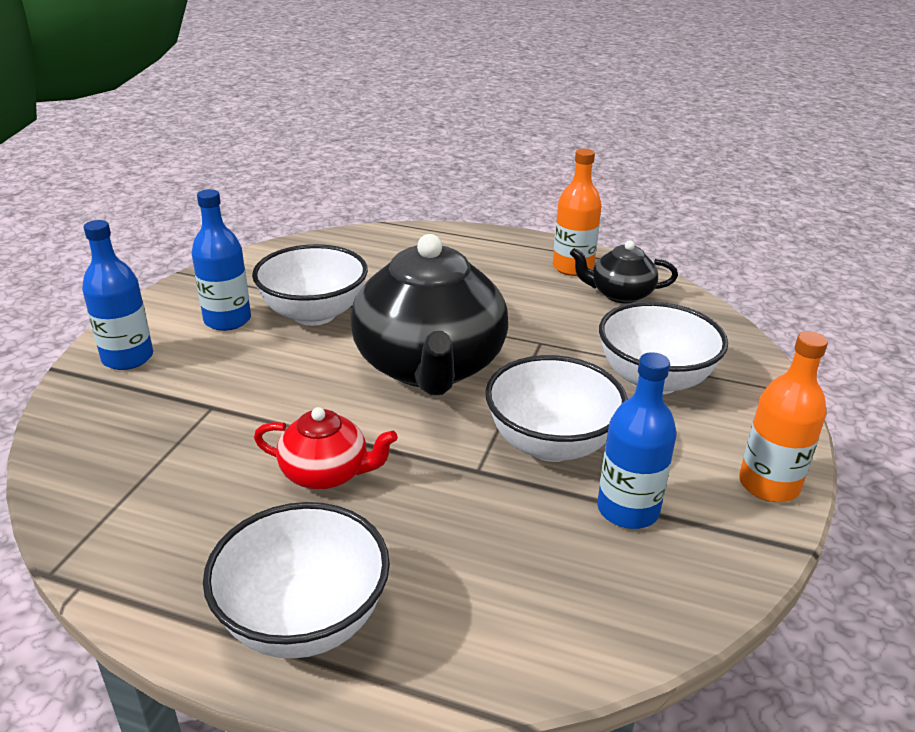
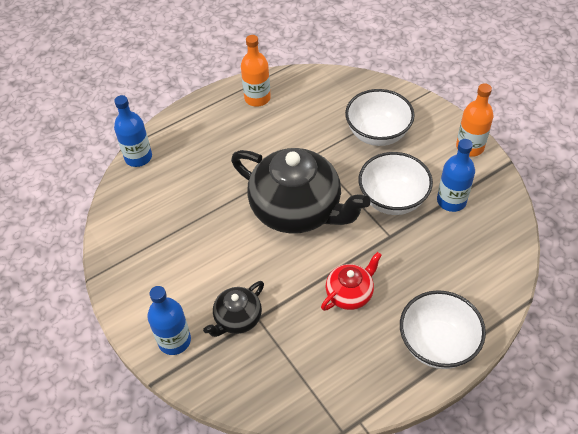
camera: 50 degrees left, 20 degrees up
blue bottle [192,189,251,331] -> blue bottle moved to [114,95,152,167]
white bowl [252,244,368,326] -> none
black teapot [570,240,678,303] -> black teapot moved to [203,281,264,337]

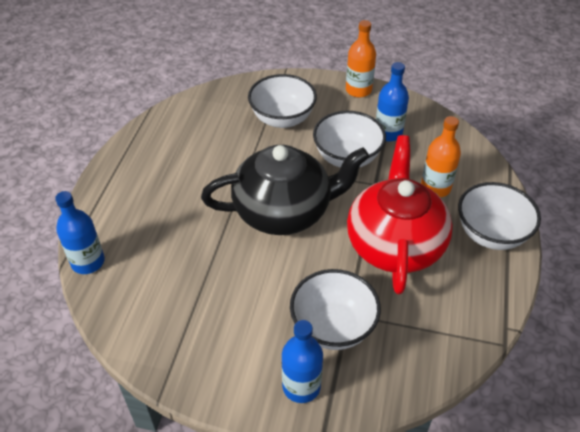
camera: 45 degrees left, 5 degrees down
black teapot [203,281,264,337] -> white bowl [290,269,381,350]
orange bottle [241,35,271,107] -> orange bottle moved to [421,116,461,197]
red teapot [321,252,382,311] -> red teapot [347,135,453,294], size x2.08

